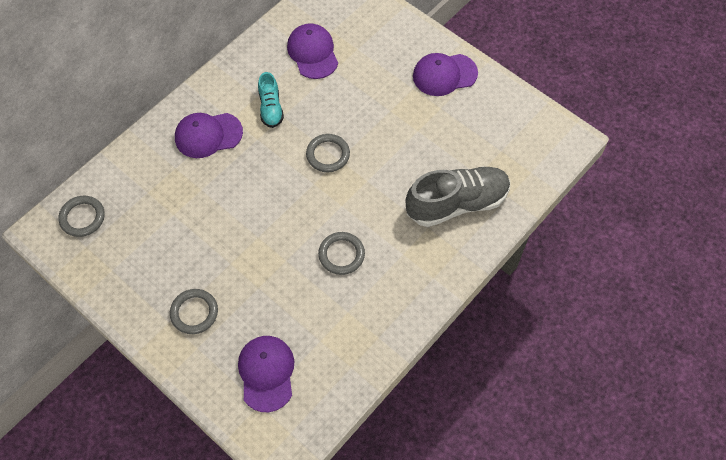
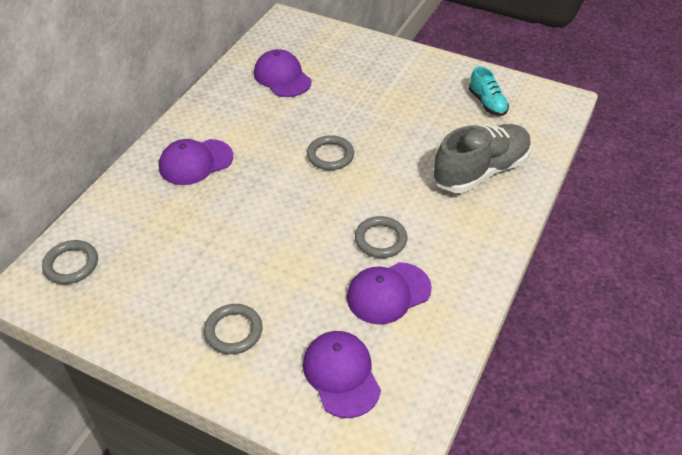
camera: 15 degrees left, 15 degrees down
turquoise shoe [258,72,284,128] -> turquoise shoe moved to [469,66,509,116]
purple cap [413,53,478,96] -> purple cap moved to [347,262,432,324]

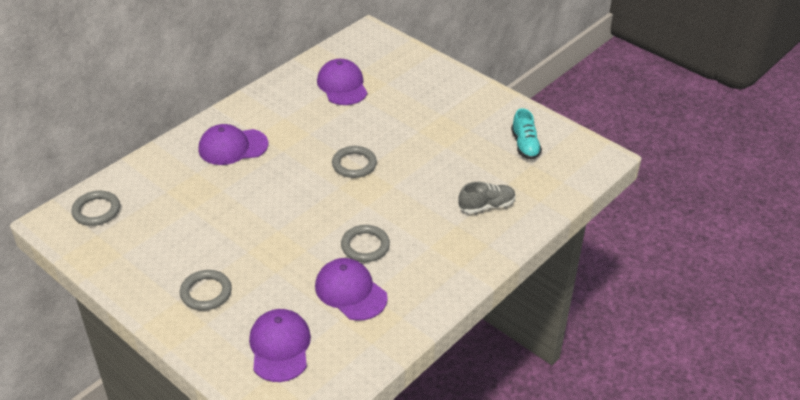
camera: 15 degrees right, 5 degrees down
purple cap [347,262,432,324] -> purple cap turned 60 degrees clockwise [315,258,388,321]
grey shoe [433,124,531,193] -> grey shoe [458,182,516,214], size x0.53

